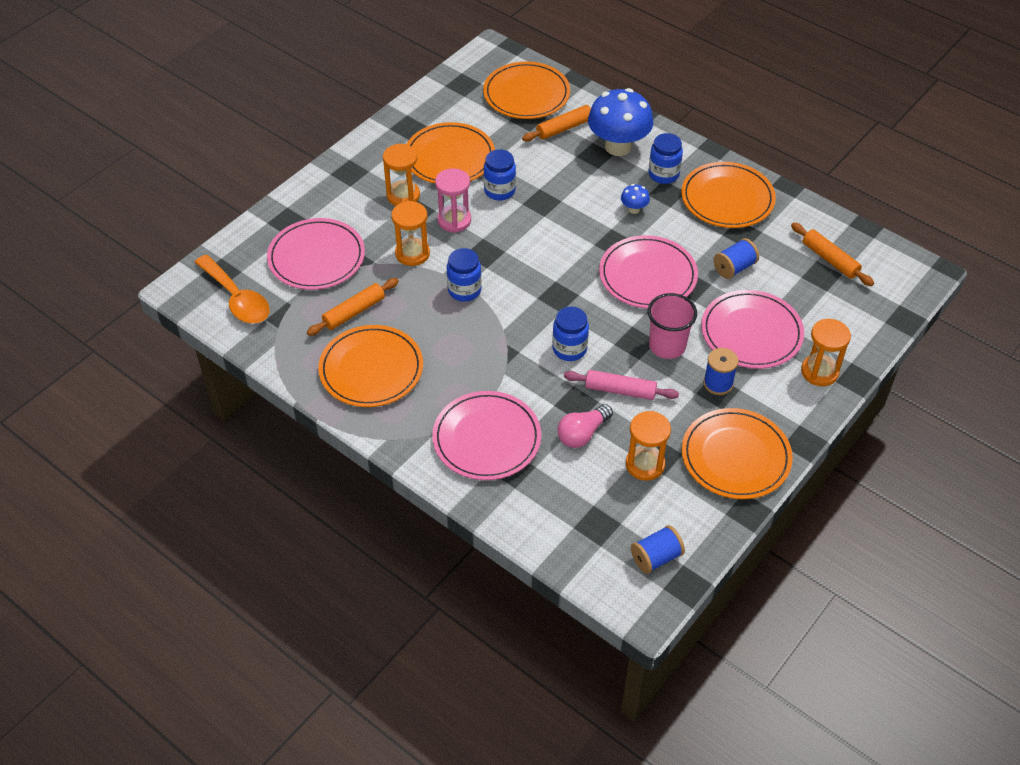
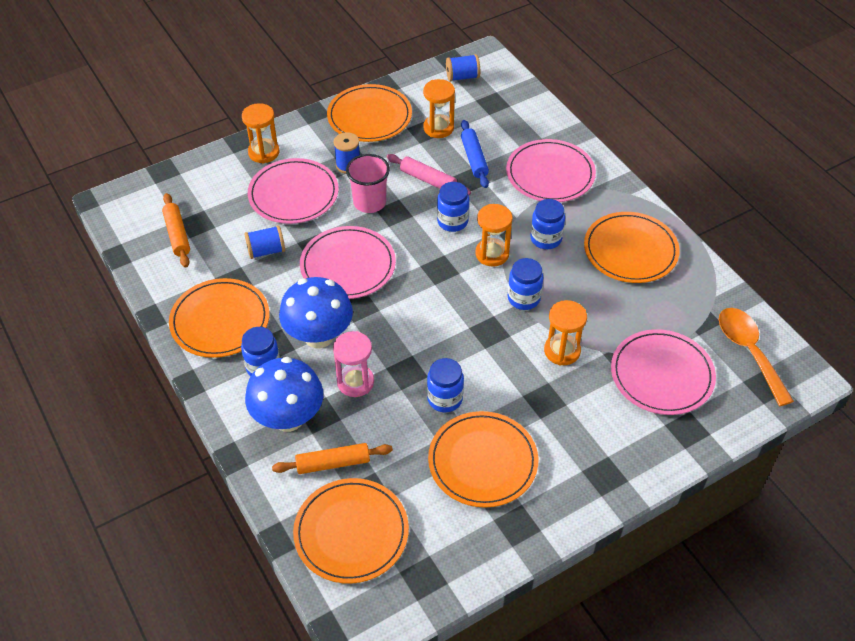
camera: 160 degrees left, 0 degrees up
orange rolling pin [307,278,399,336] -> none
orange hourglass [383,144,420,206] -> orange hourglass moved to [475,204,512,267]
pink hourglass [435,168,471,233] -> pink hourglass moved to [333,331,374,397]
pink light bulb [557,404,613,448] -> blue rolling pin [461,120,489,188]
blue mushroom [621,184,650,214] -> blue mushroom [279,277,353,348], size x2.32
none -> blue jar [531,199,565,249]

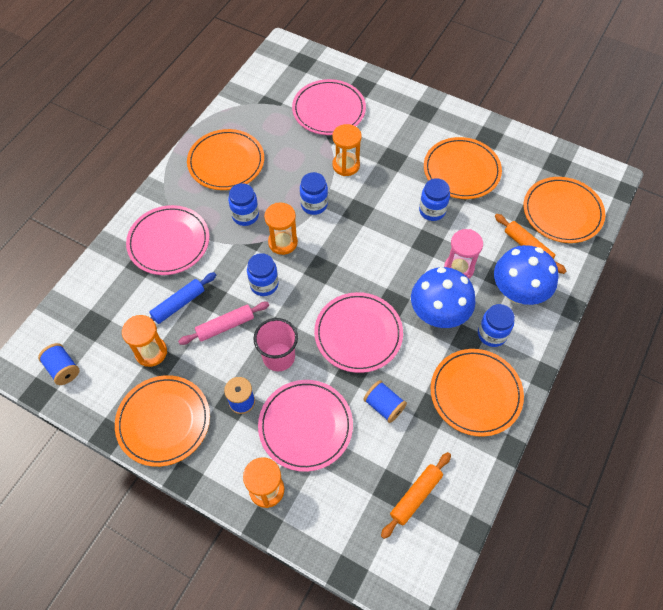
camera: 120 degrees left, 10 degrees up
pink rolling pin [387,154,471,196] -> pink rolling pin turned 60 degrees clockwise [178,302,269,345]
orange spoon [719,308,794,406] -> none

